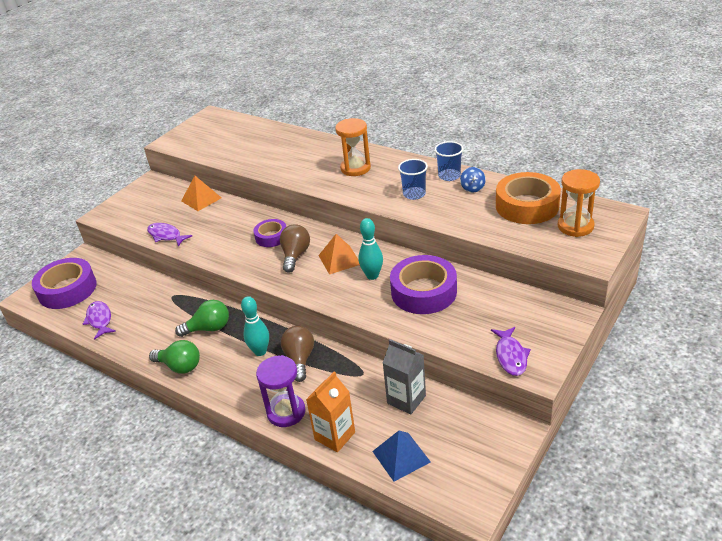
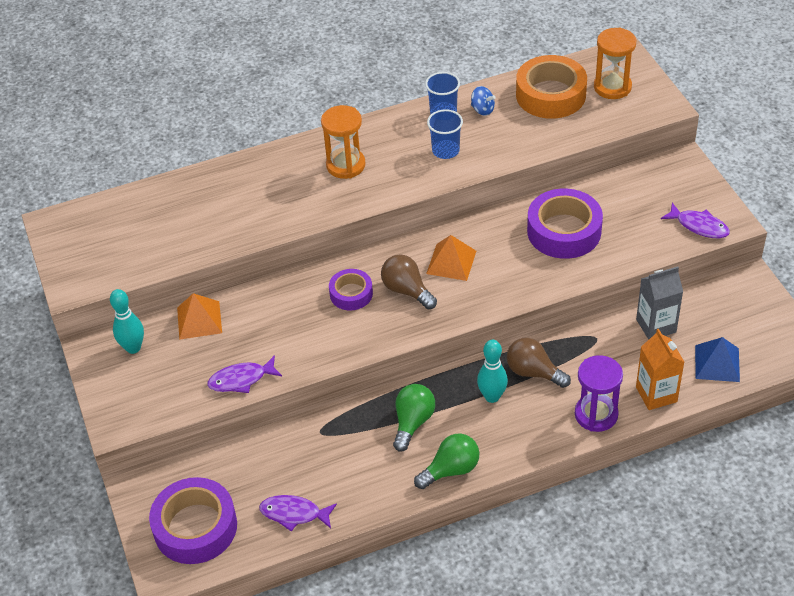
camera: 55 degrees left, 10 degrees up
turquoise bowling pin [359,218,383,280] -> turquoise bowling pin moved to [110,289,144,354]

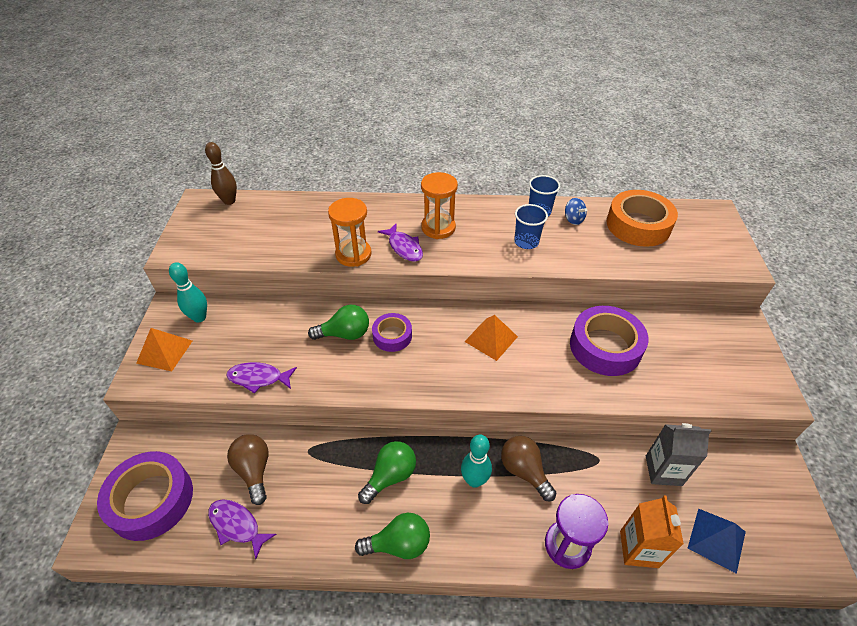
camera: 20 degrees right, 0 degrees up
orange pyramid [177,293,222,340] -> orange pyramid moved to [137,328,192,371]
brown light bulb [381,254,437,309] -> brown light bulb moved to [227,434,268,505]
orange hourglass [594,28,636,99] -> orange hourglass moved to [328,198,372,267]
purple fish [661,203,730,238] -> purple fish moved to [378,223,423,262]
none -> brown bowling pin [205,142,237,205]
none -> green light bulb [308,305,369,340]

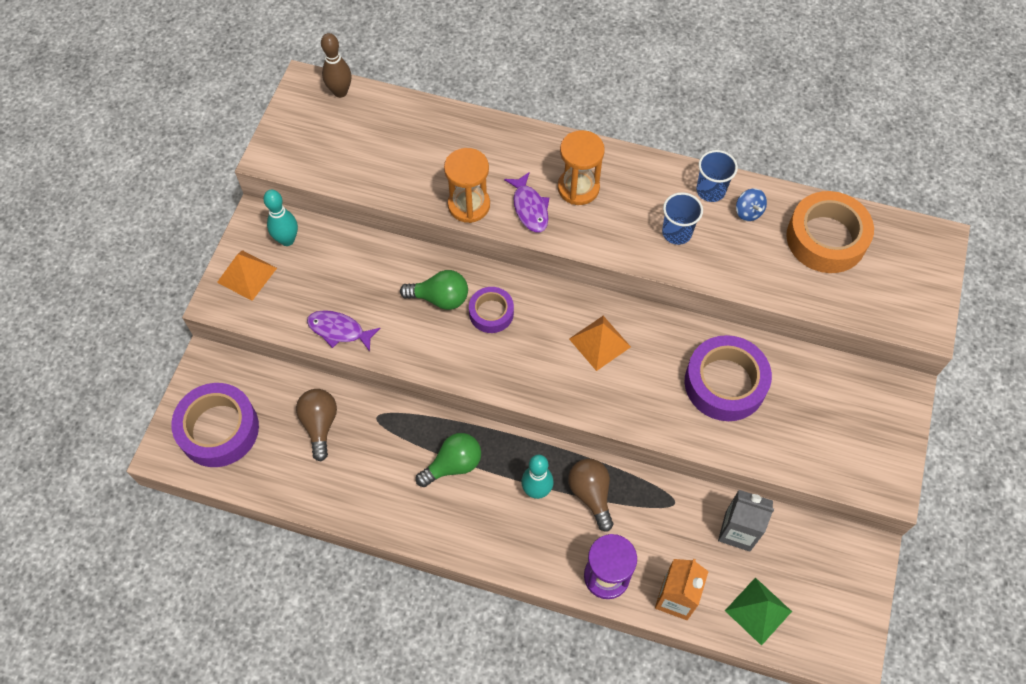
camera: 15 degrees right, 15 degrees up
purple fish [208,499,277,559] -> none
green light bulb [355,513,430,559] -> none
blue pyramid [688,509,746,574] -> green pyramid [725,577,792,646]

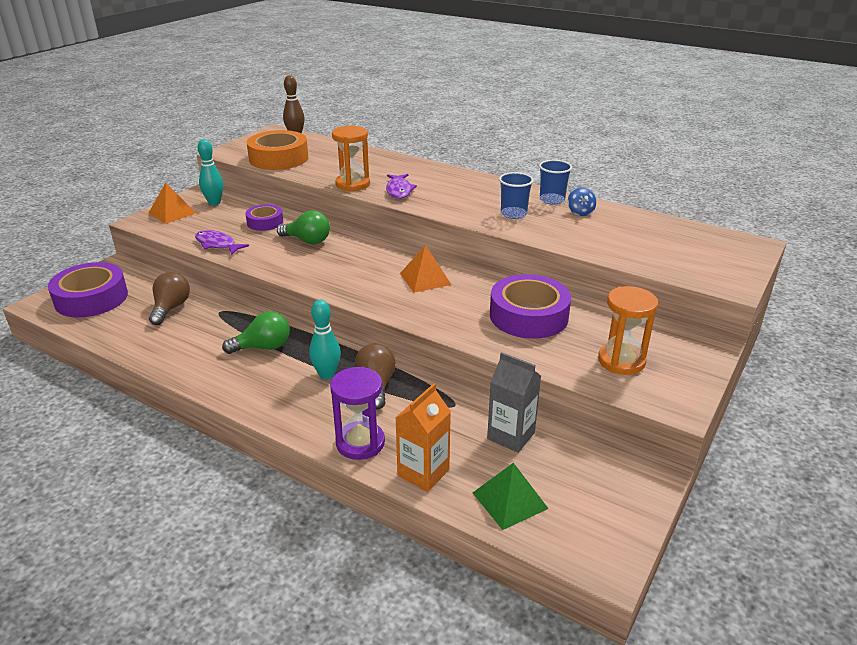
camera: 15 degrees right, 30 degrees down
purple tape [469,287,514,333] -> purple tape moved to [245,204,283,231]
orange hourglass [558,130,605,205] -> orange hourglass moved to [598,286,658,375]
orange tape [786,191,874,273] -> orange tape moved to [247,130,308,170]

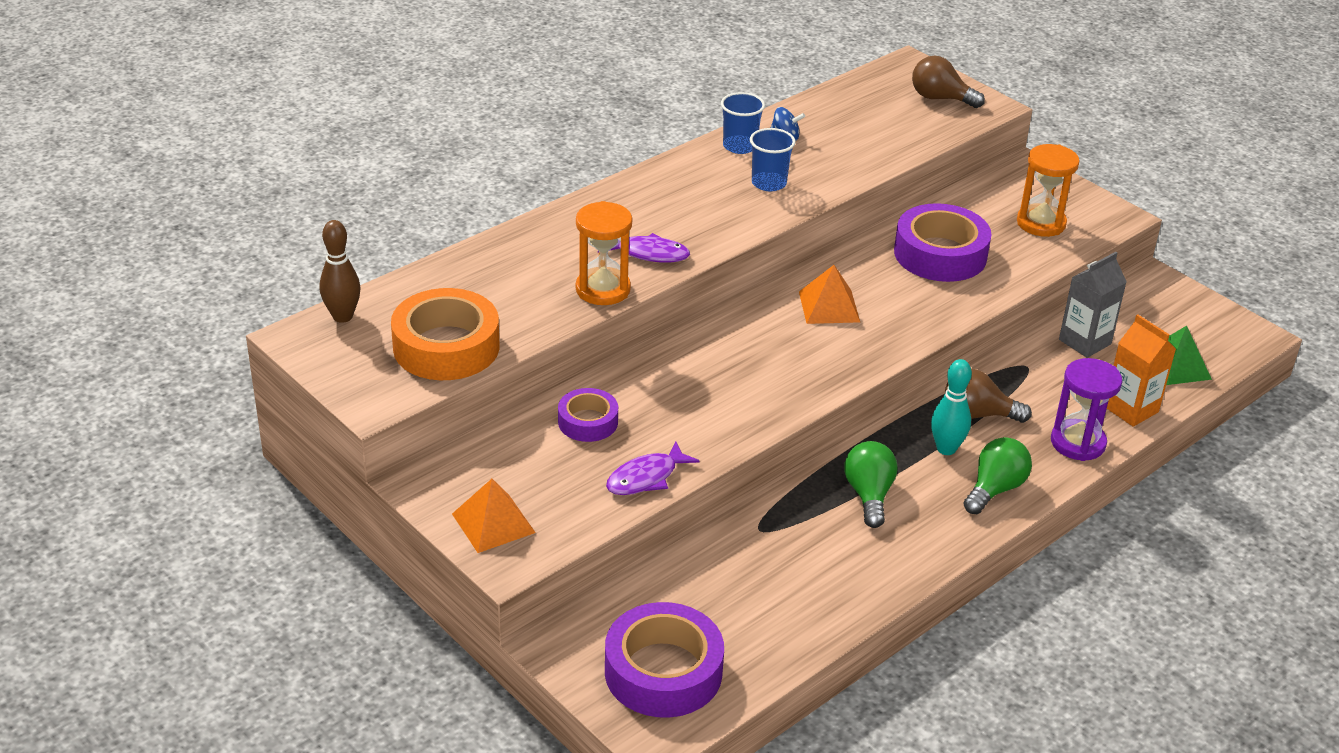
camera: 75 degrees left, 5 degrees up
brown light bulb [149,272,190,325] -> brown light bulb moved to [912,56,985,108]
turquoise bowling pin [198,139,223,205] -> none
green light bulb [277,210,330,244] -> green light bulb moved to [963,437,1032,514]

